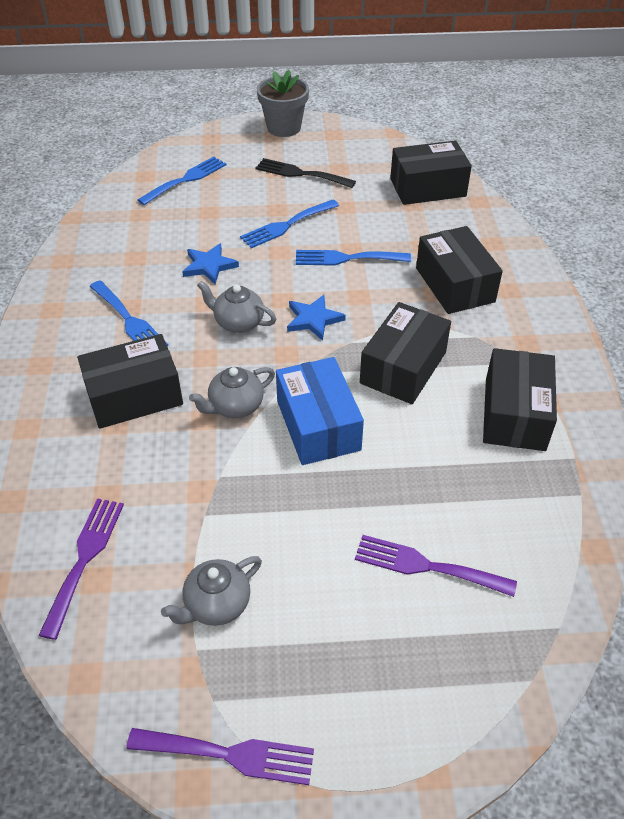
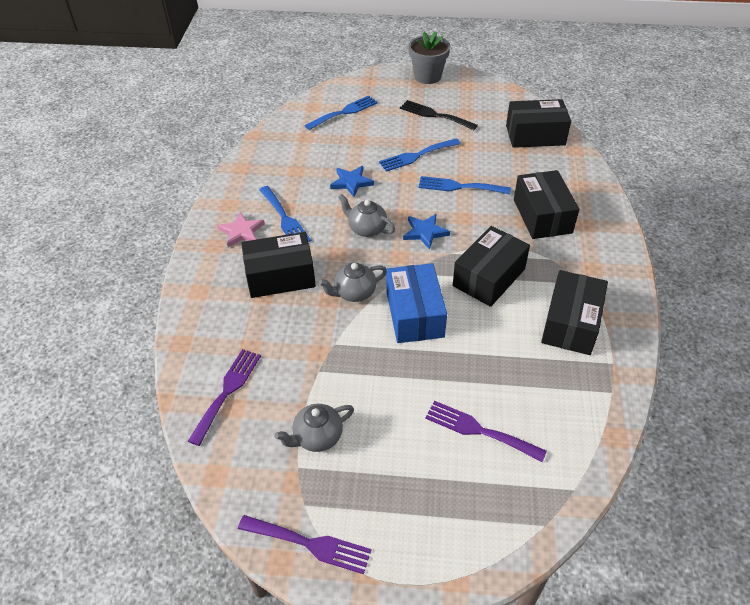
camera: 10 degrees right, 0 degrees up
none -> pink star [217,212,265,247]

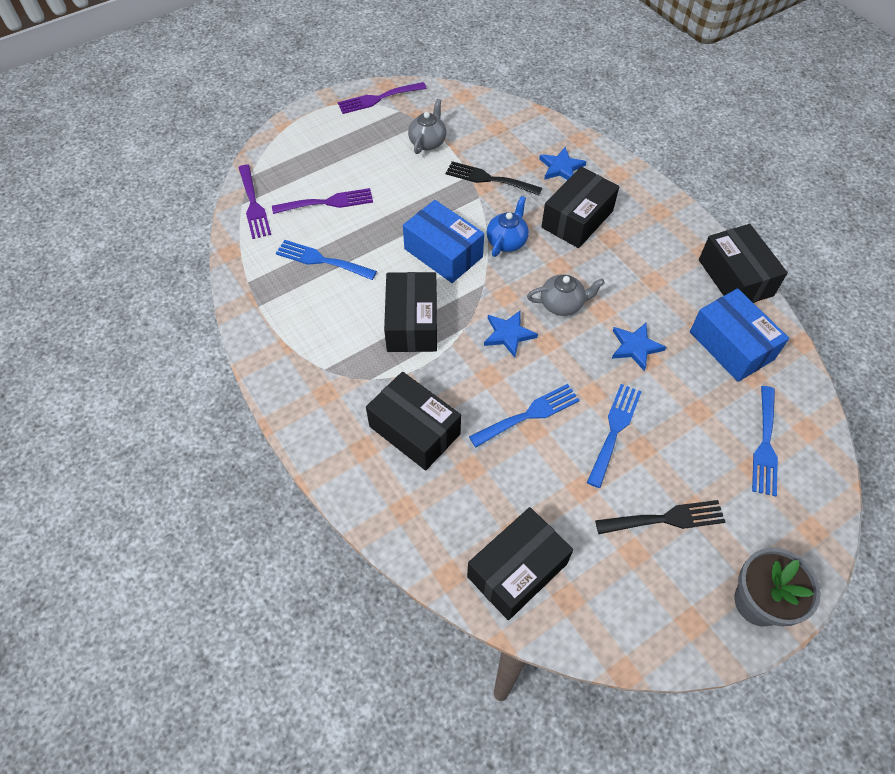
camera: 140 degrees right, 10 degrees up
purple fork [188,349,261,446] -> purple fork moved to [239,165,271,239]
pink star [217,212,265,247] -> none
blue fork [259,186,311,242] -> blue fork moved to [276,240,377,280]
grey teapot [319,263,387,302] -> blue teapot [487,196,529,257]
black box [541,270,608,355] -> black box moved to [699,224,788,303]
none -> black fork [446,161,542,195]
none -> blue star [539,147,587,180]
none -> blue box [690,288,789,382]

